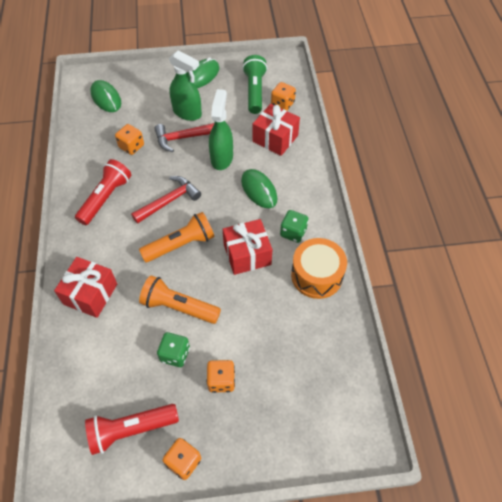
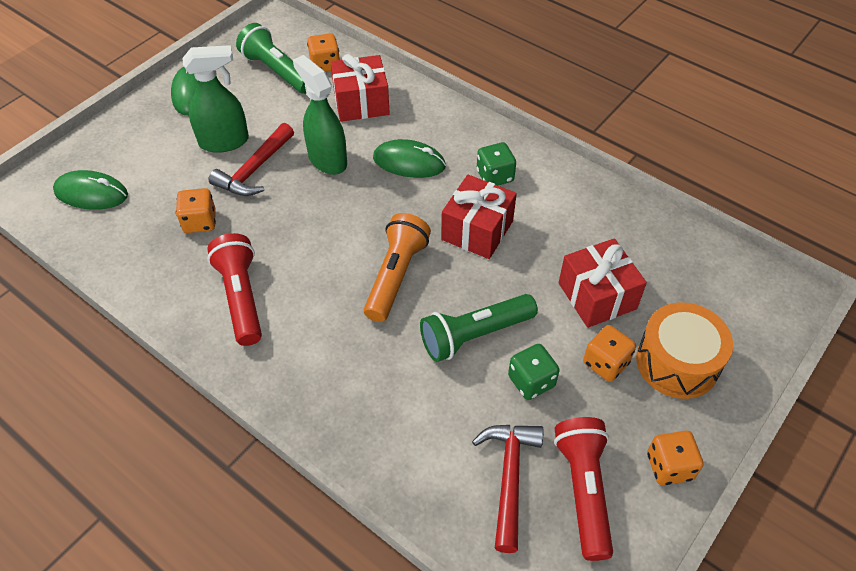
camera: 45 degrees left, 5 degrees down
red gift [54,257,117,318] -> red gift moved to [559,238,647,328]
red flashlight [85,404,179,455] -> red flashlight turned 150 degrees clockwise [554,417,613,561]
red hammer [131,176,201,224] -> red hammer moved to [472,425,544,553]
orange flashlight [139,275,221,324] -> green flashlight [420,294,538,362]
orange drum [291,238,347,299] -> orange drum moved to [636,302,733,399]

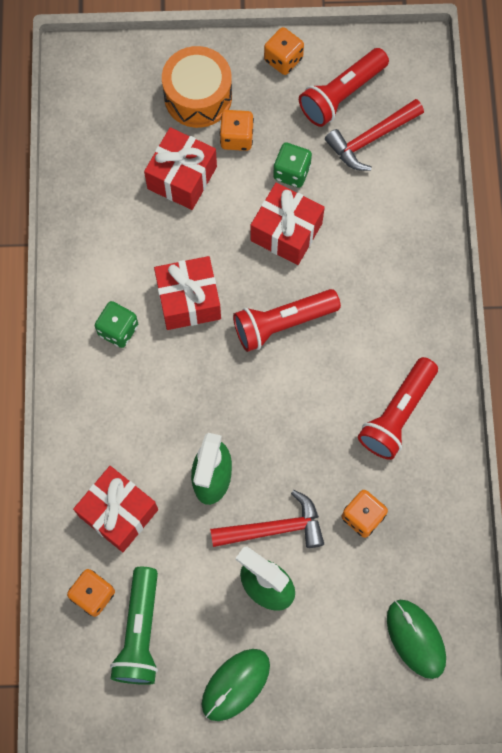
camera: 130 degrees left, 20 degrees up
orange flashlight [364,213,431,322] -> red flashlight [233,289,341,352]
green mouse [373,139,446,178] -> none
green flashlight [420,294,538,362] -> red gift [251,183,325,265]

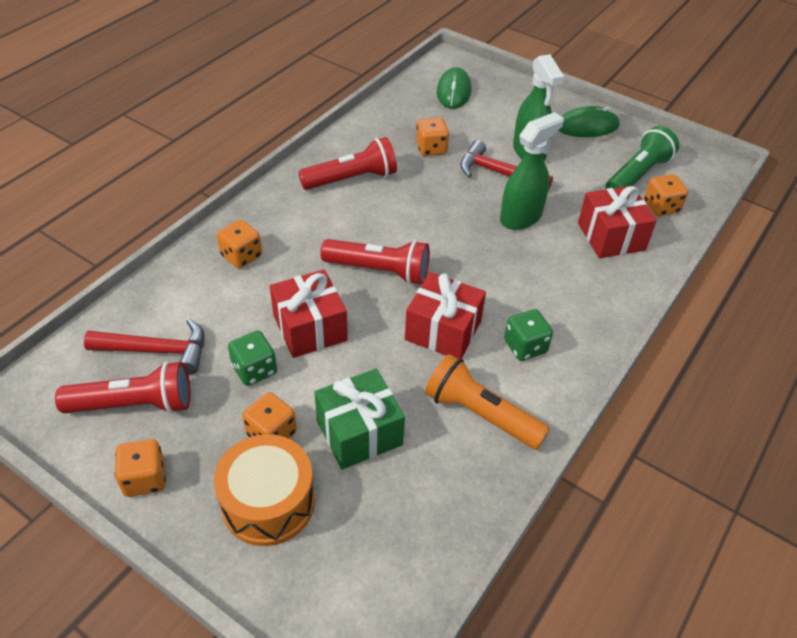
camera: 145 degrees left, 25 degrees down
red gift [144,127,217,210] -> green gift [314,369,405,469]
none -> orange dice [217,219,262,269]
none -> orange flashlight [425,354,550,450]

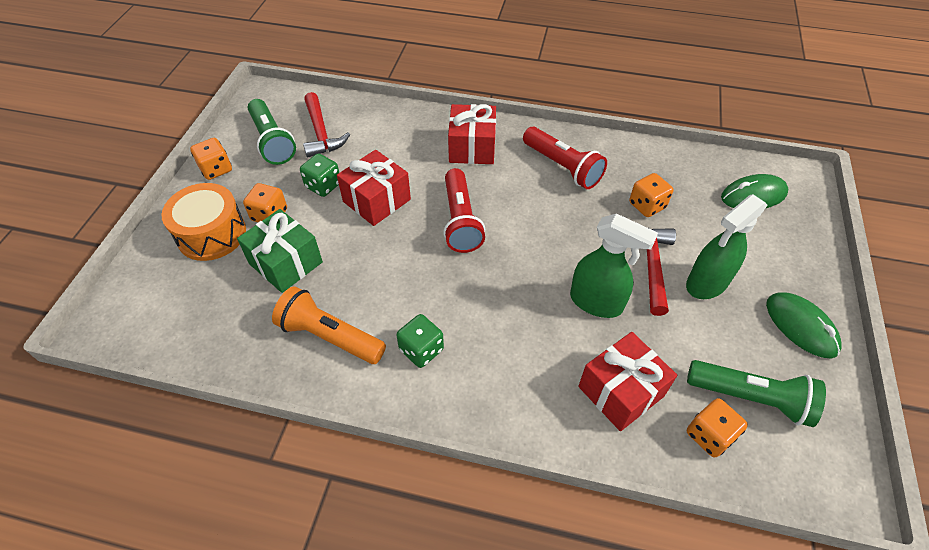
camera: 70 degrees right, 5 degrees up
red flashlight [55,361,190,414] -> green flashlight [248,99,296,165]
orange dice [217,219,262,269] -> none
red gift [405,272,486,359] -> red gift moved to [448,104,496,164]
orange flashlight [425,354,550,450] -> orange flashlight turned 75 degrees counterclockwise [272,286,386,364]

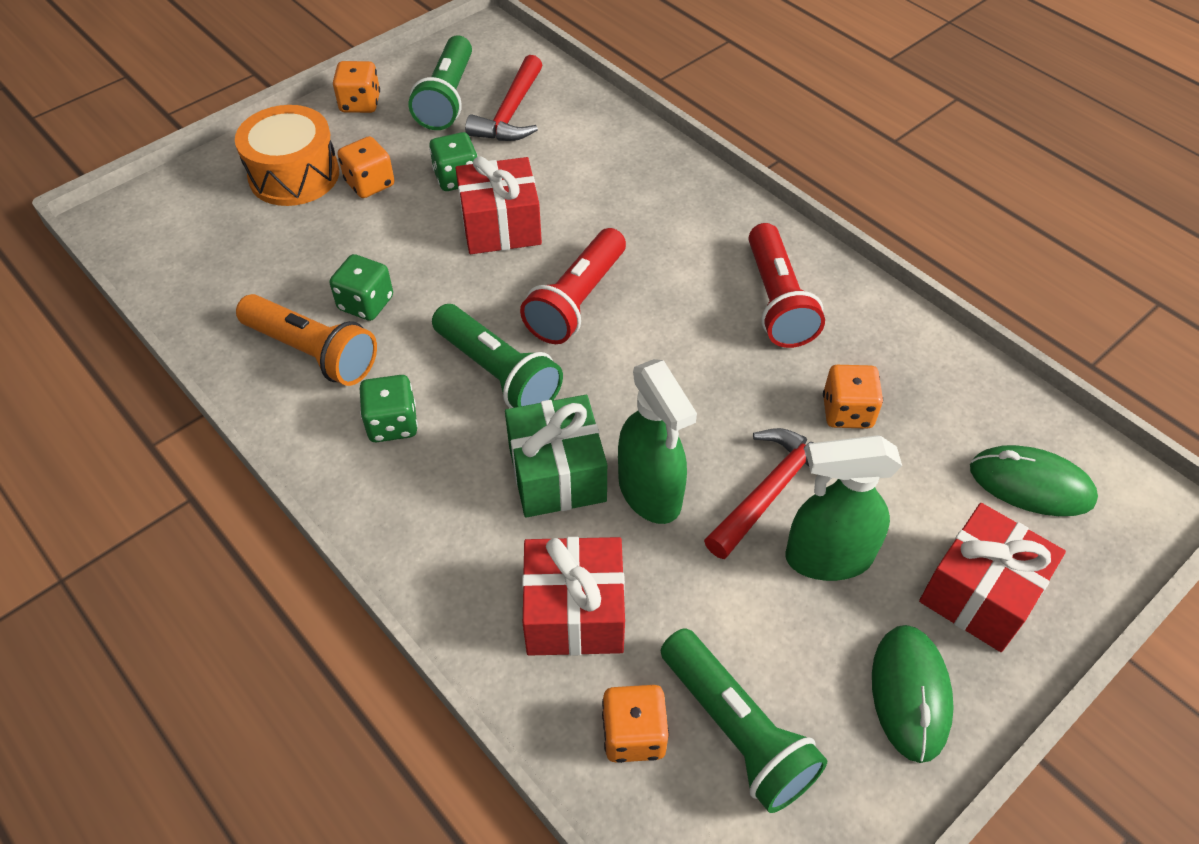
camera: 35 degrees right, 0 degrees up
green gift [237,209,323,293] -> green gift moved to [505,395,607,518]
orange flashlight [272,286,386,364] -> orange flashlight turned 150 degrees clockwise [236,294,377,386]
red gift [448,104,496,164] -> red gift moved to [919,503,1066,652]
none -> green dice [330,254,393,321]
none -> green flashlight [432,304,563,408]

